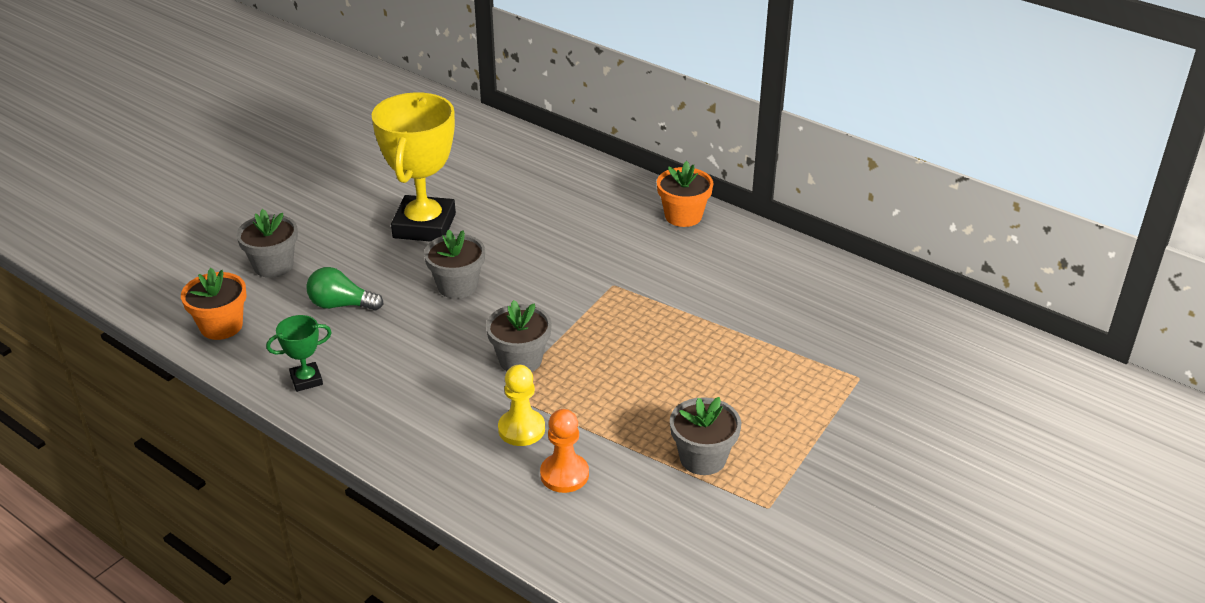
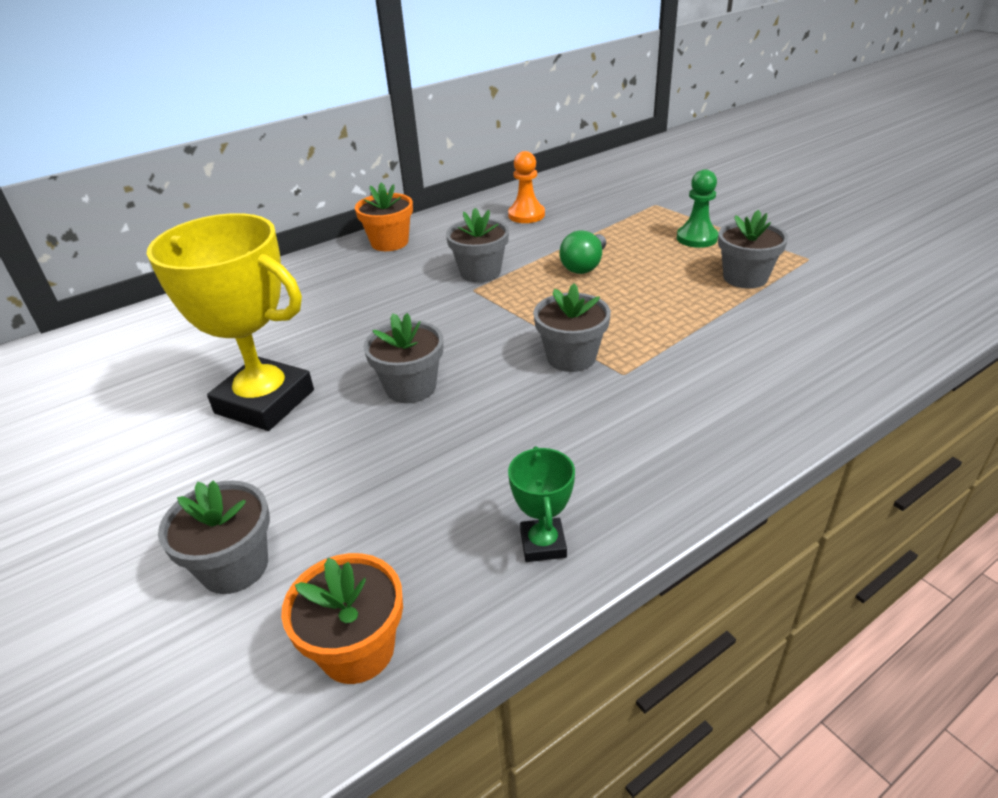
camera: 70 degrees left, 0 degrees up
green light bulb [306,267,383,311] -> green light bulb moved to [559,230,606,274]
yellow pawn [498,365,545,446] -> none
orange pawn [540,409,589,493] -> orange pawn moved to [508,151,545,223]
none -> grey flower pot [446,208,509,283]
none -> green pawn [677,169,718,248]

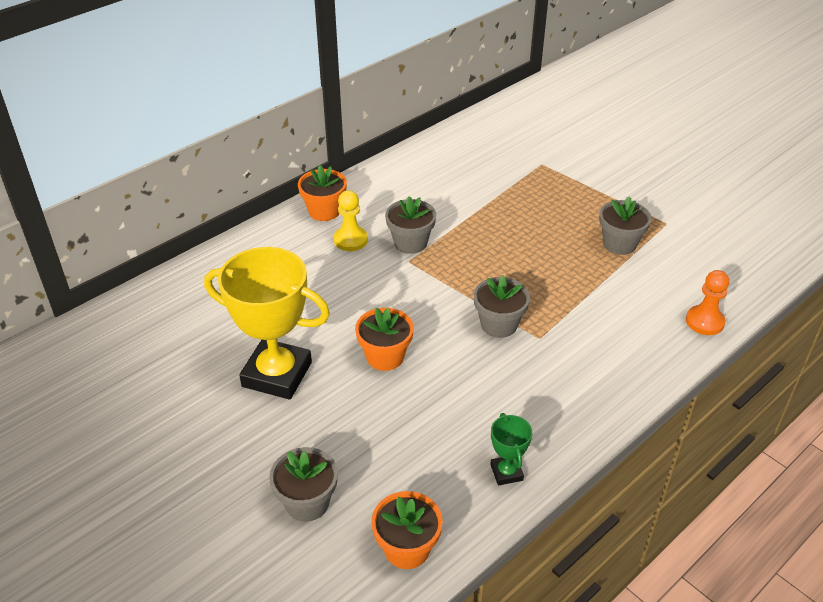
camera: 10 degrees left, 5 degrees up
grey flower pot [364,313,443,403] -> orange flower pot [355,308,414,371]
orange pawn [508,151,545,223] -> orange pawn moved to [686,270,729,335]
green light bulb [559,230,606,274] -> none
green pawn [677,169,718,248] -> none
none -> yellow pawn [334,190,368,251]

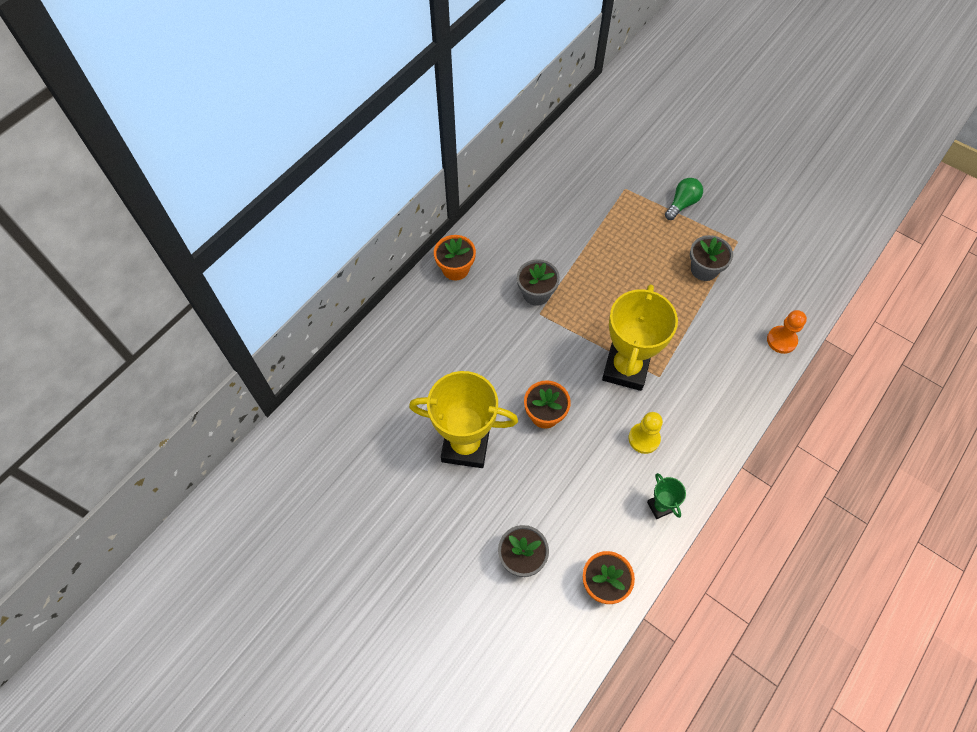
camera: 10 degrees left, 20 degrees up
yellow pawn [334,190,368,251] -> yellow pawn moved to [628,412,663,454]
grey flower pot [474,276,530,338] -> yellow trophy [602,284,678,391]
none -> green light bulb [665,178,703,220]

